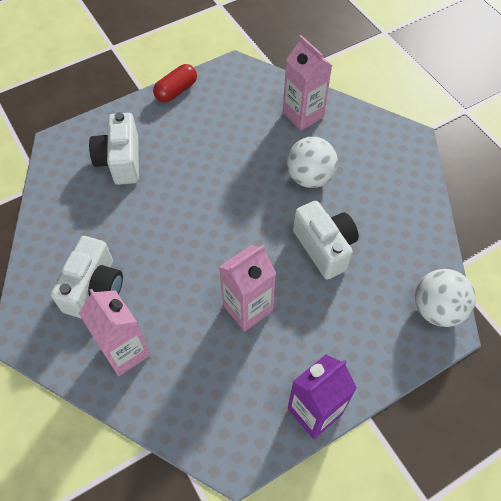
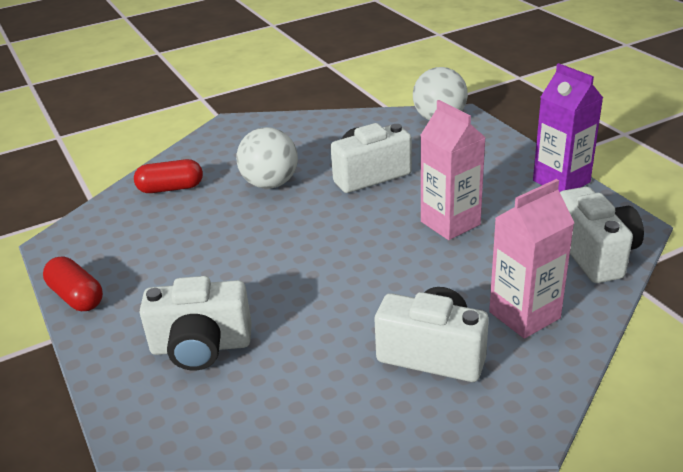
camera: 85 degrees left, 25 degrees down
pink carton [283,35,332,131] -> red capsule [134,159,203,193]
none -> white camera [560,187,644,283]

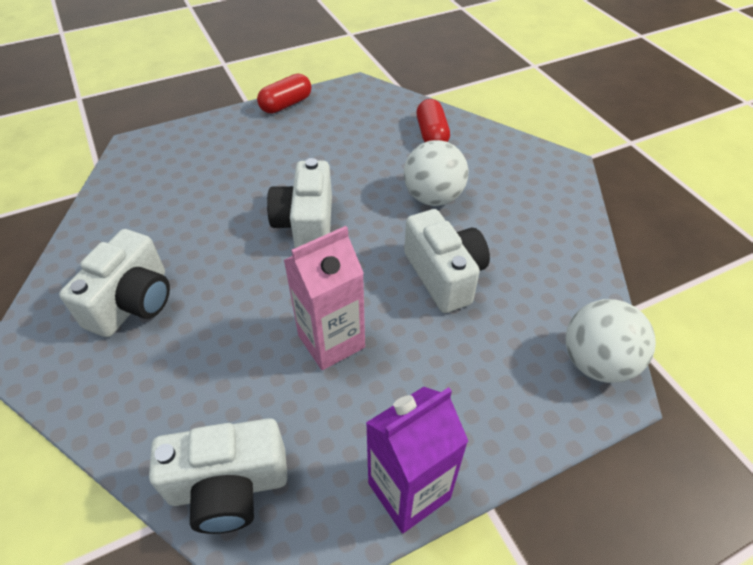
camera: 90 degrees right, 15 degrees up
white camera [139,276,252,371] -> white camera moved to [267,158,332,248]
pink carton [489,179,574,339] -> none

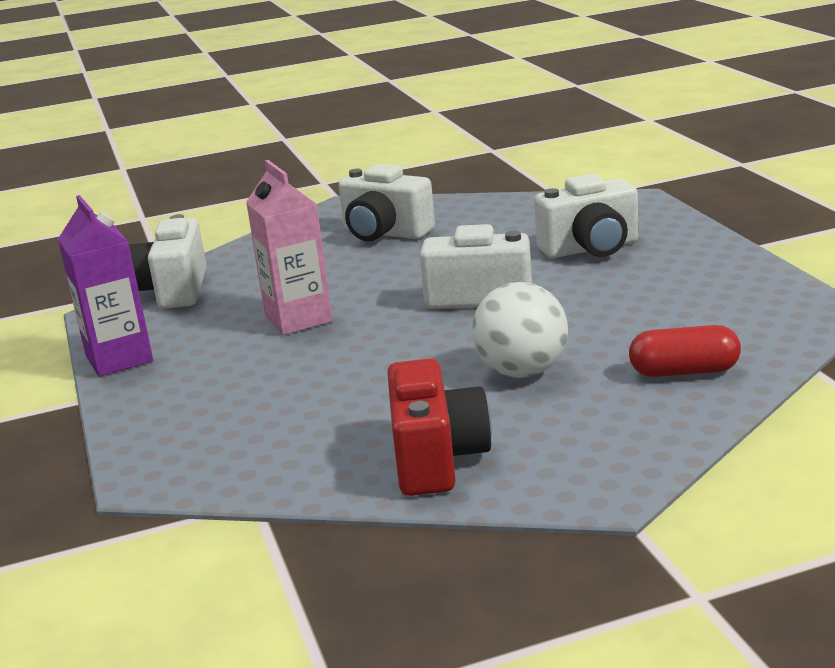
camera: 100 degrees right, 25 degrees down
red capsule [257,74,311,113] -> none
white camera [404,209,490,313] -> white camera moved to [534,174,638,258]
white ball [566,299,656,383] -> none
none -> red camera [387,359,492,496]

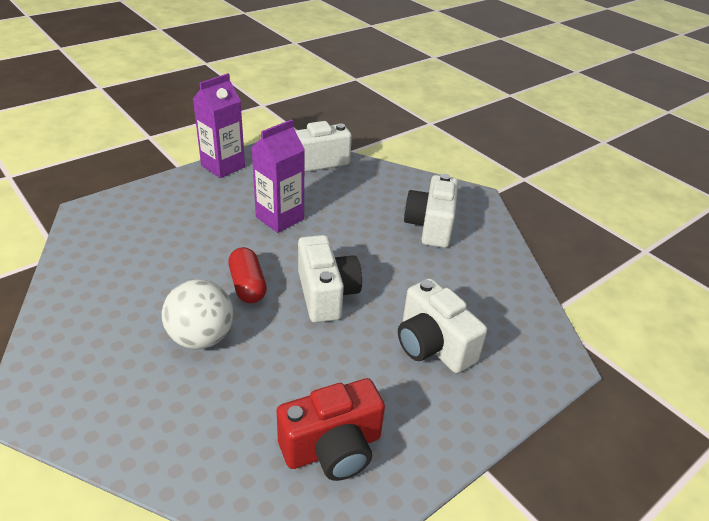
camera: 65 degrees right, 15 degrees up
pink carton [246,160,333,335] -> purple carton [251,119,305,233]
red camera [387,359,492,496] -> red camera moved to [277,378,385,481]
red capsule [629,325,741,377] -> red capsule moved to [228,247,267,303]

